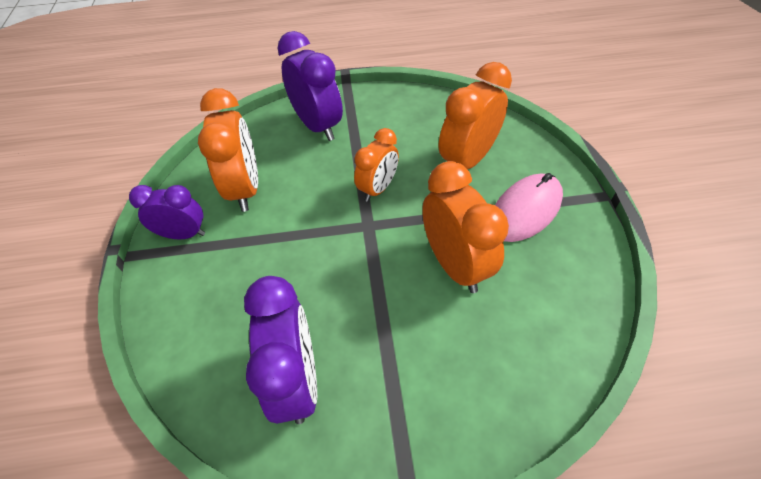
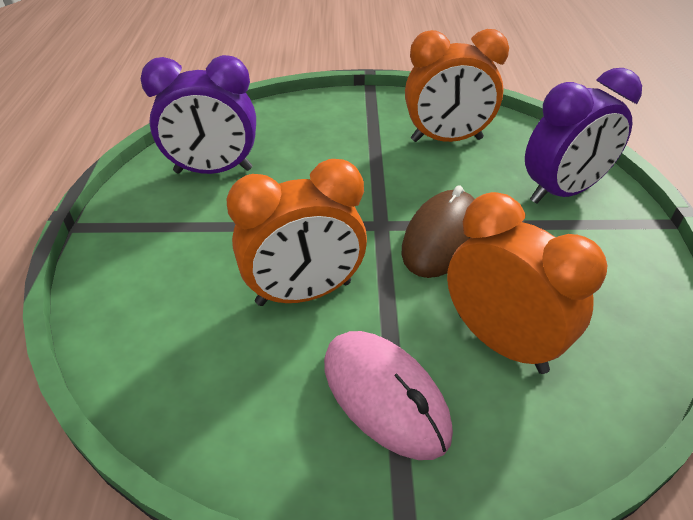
camera: 95 degrees right, 10 degrees down
purple clock [129,185,205,239] -> none
orange clock [354,128,399,202] -> brown mouse [402,185,475,278]

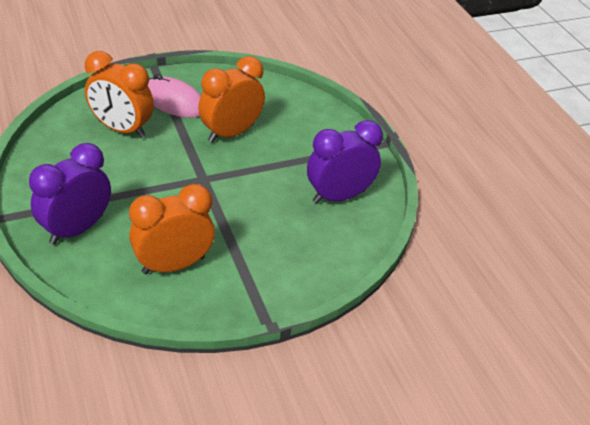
camera: 155 degrees right, 0 degrees up
brown mouse [402,185,475,278] -> none

